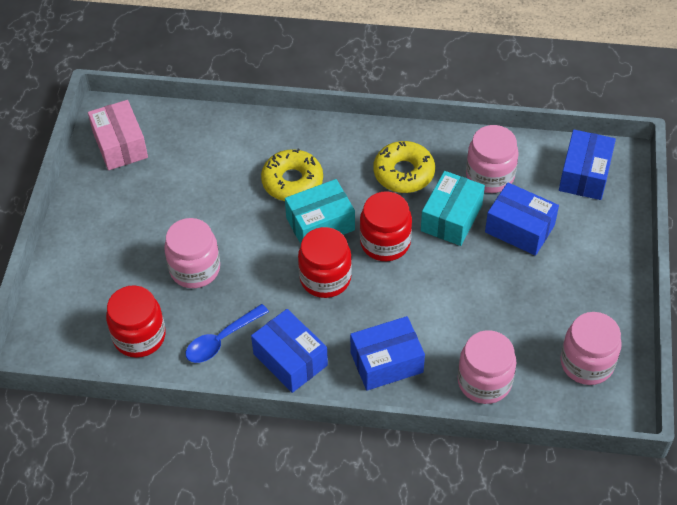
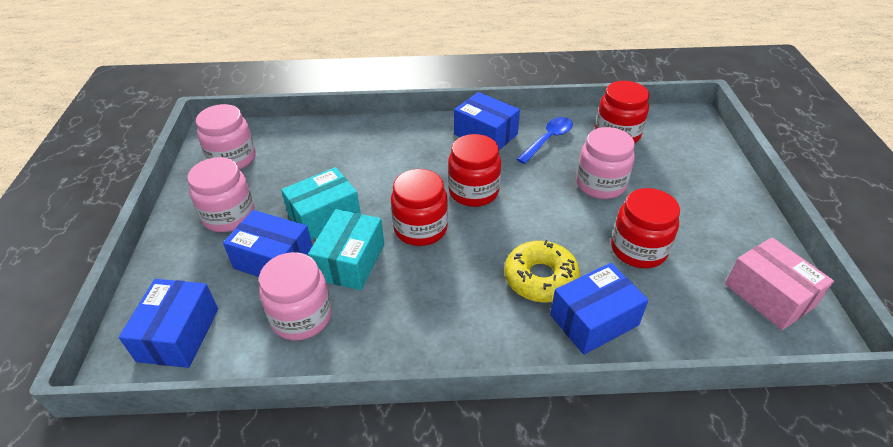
camera: 170 degrees right, 10 degrees down
turquoise box [285,179,355,244] -> turquoise box moved to [281,167,361,240]
blue box [350,316,425,391] -> blue box moved to [550,263,649,355]
yellow donut [374,141,435,193] -> none
pink jar [458,330,517,404] -> pink jar moved to [187,157,255,232]
none -> red jar [611,188,680,268]

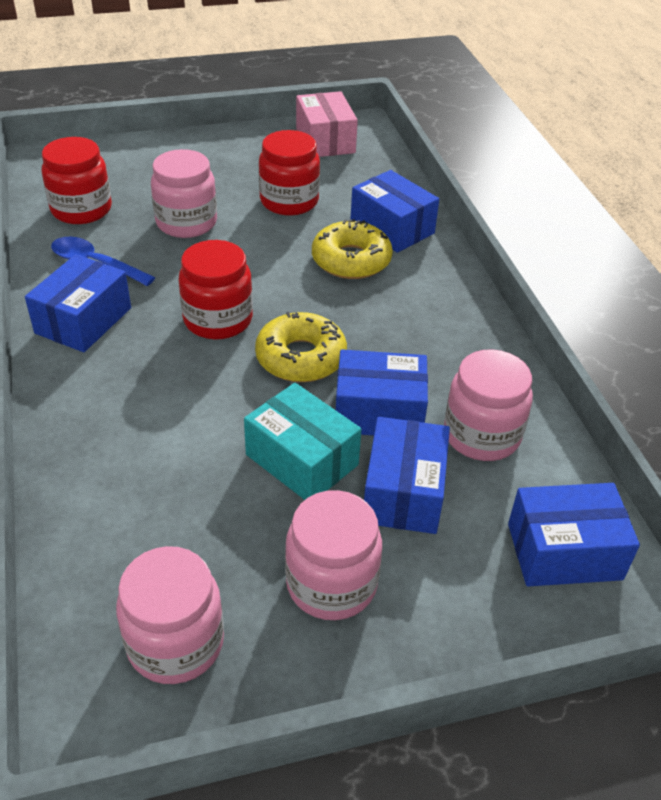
camera: 105 degrees left, 0 degrees up
turquoise box [308,209,384,290] -> blue box [336,349,428,436]
red jar [391,169,448,246] -> yellow donut [255,312,347,382]
pink box [725,237,834,330] -> pink box turned 60 degrees counterclockwise [296,91,358,157]

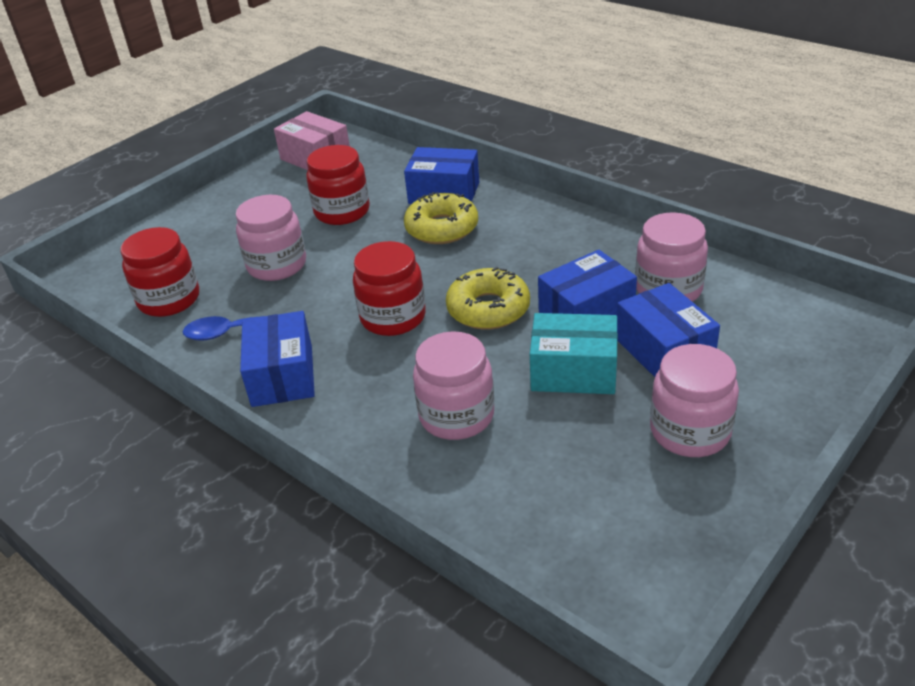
camera: 30 degrees left, 5 degrees down
pink jar [116,546,224,684] -> pink jar moved to [413,331,494,440]
blue box [508,483,640,586] -> none

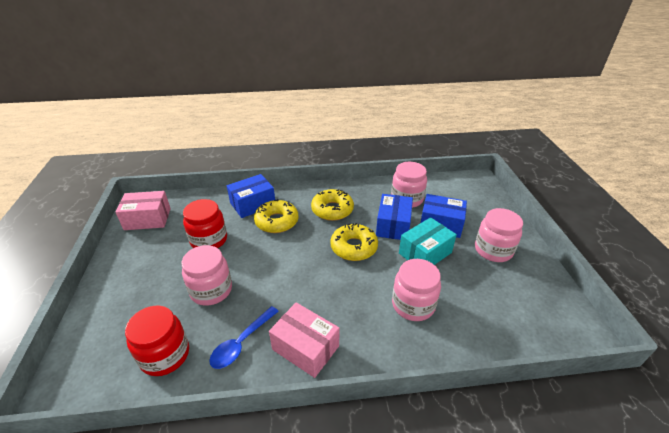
camera: 50 degrees left, 0 degrees up
blue box [240,311,315,407] -> pink box [269,302,340,378]
red jar [353,241,426,336] -> none
none -> yellow donut [311,189,354,221]

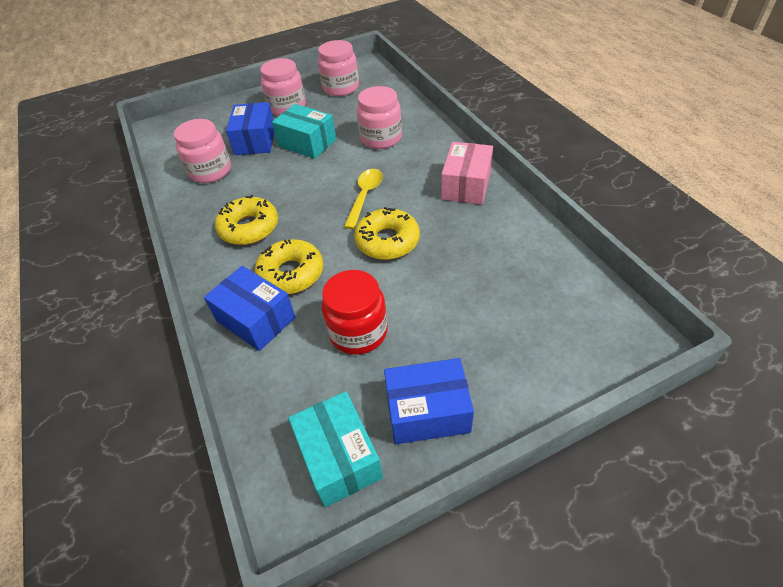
camera: 105 degrees left, 10 degrees up
pink box [115,191,171,230] -> turquoise box [288,391,383,507]
red jar [125,306,189,376] -> none
pink jar [181,245,232,306] -> pink jar moved to [318,40,359,96]
blue spoon [209,306,279,369] -> none
yellow donut [330,223,378,261] -> yellow donut moved to [354,207,420,260]
blue box [376,194,413,240] -> blue box moved to [384,358,474,444]
none -> yellow spoon [344,169,383,229]

